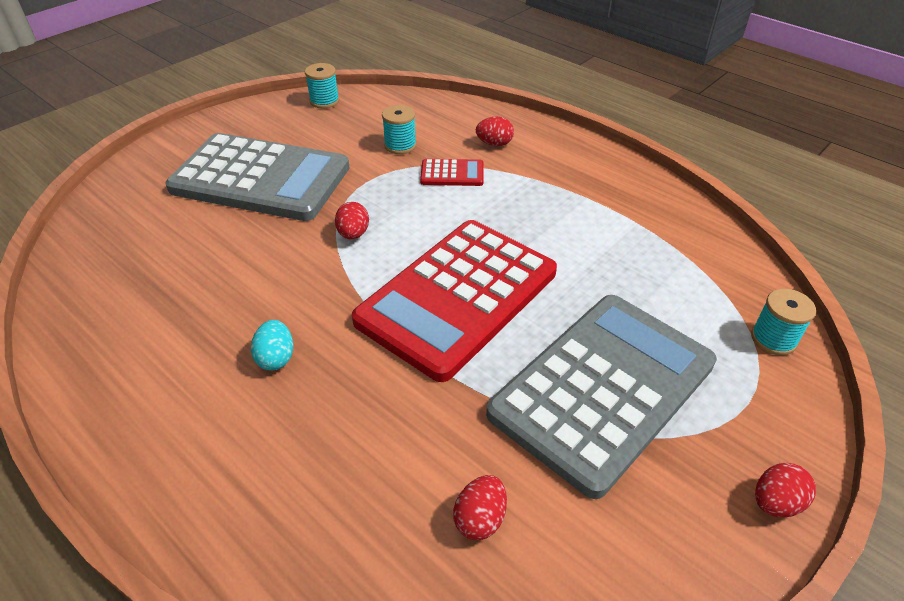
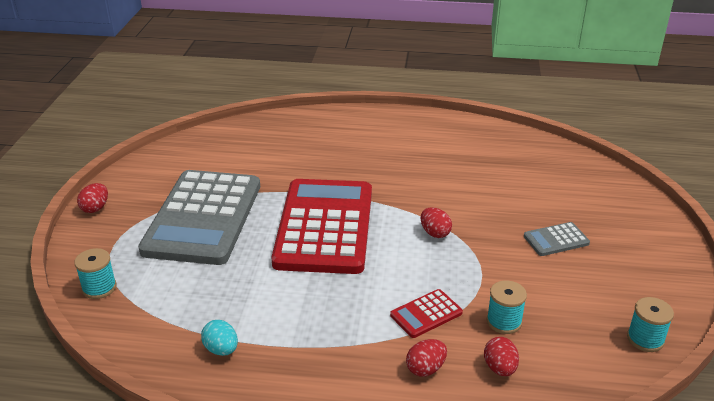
camera: 145 degrees right, 10 degrees down
grey calculator [165,133,350,221] -> grey calculator [524,222,590,256], size x0.40
turquoise egg [251,320,293,370] -> turquoise egg moved to [201,320,238,356]
red egg [453,475,507,540] -> red egg moved to [484,337,519,376]

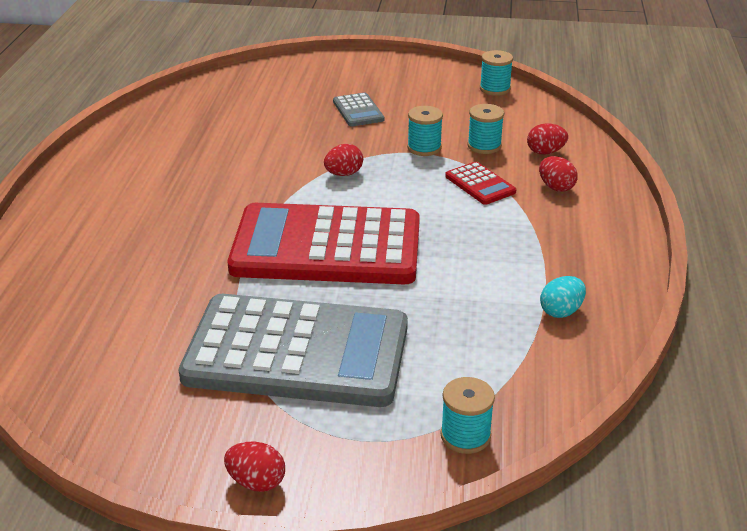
camera: 90 degrees left, 0 degrees up
none -> turquoise spool [407,106,443,156]

